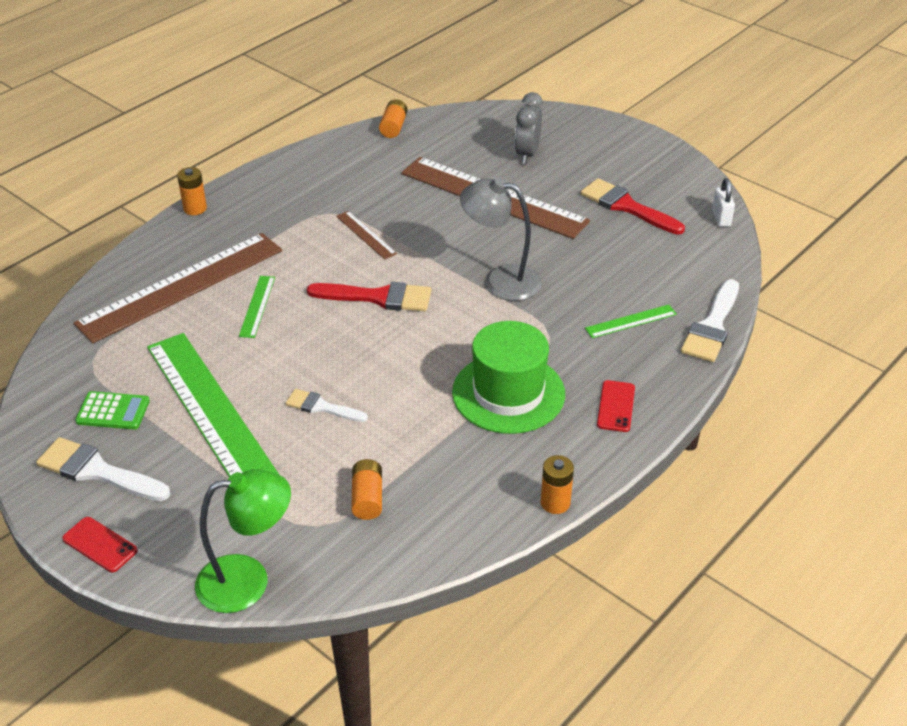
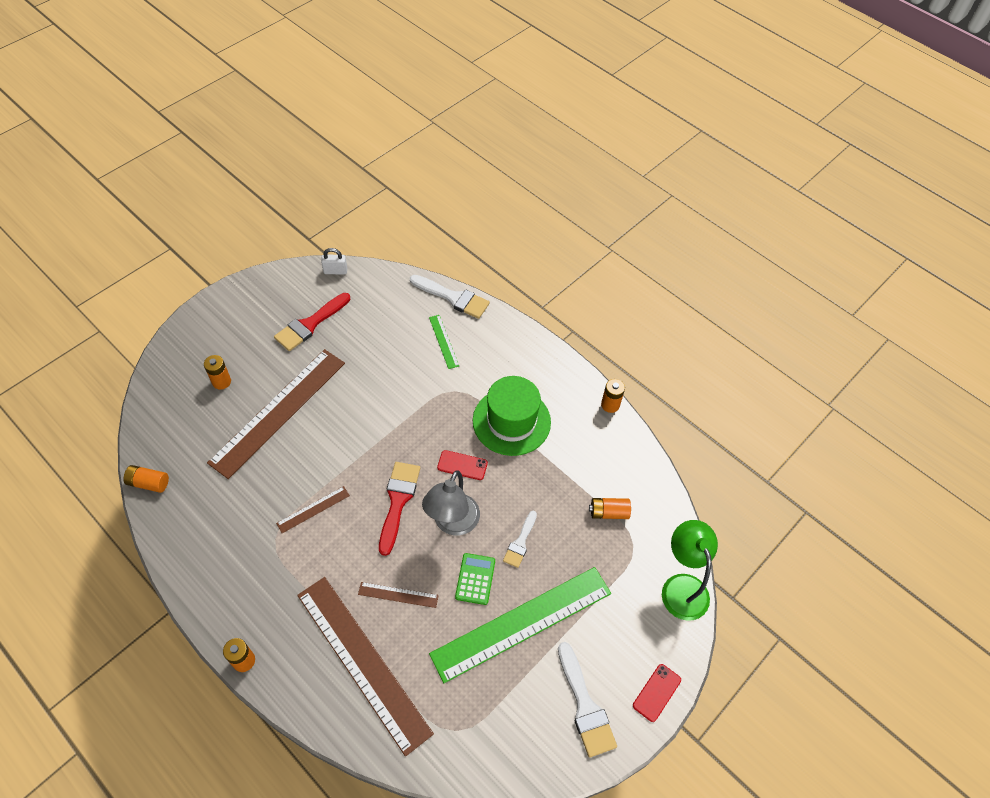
camera: 90 degrees left, 15 degrees up
white brush [36,437,170,501] -> white brush turned 45 degrees counterclockwise [558,642,617,757]
green calculator [75,391,150,430] -> green calculator moved to [455,553,495,605]
green ruler [239,276,275,338] -> brown ruler [358,582,439,608]
grey lamp [460,177,542,301] -> grey lamp moved to [422,470,480,535]
grey clock [515,92,543,164] -> orange battery [204,355,231,390]
red phone [597,380,635,432] -> red phone moved to [437,450,488,480]

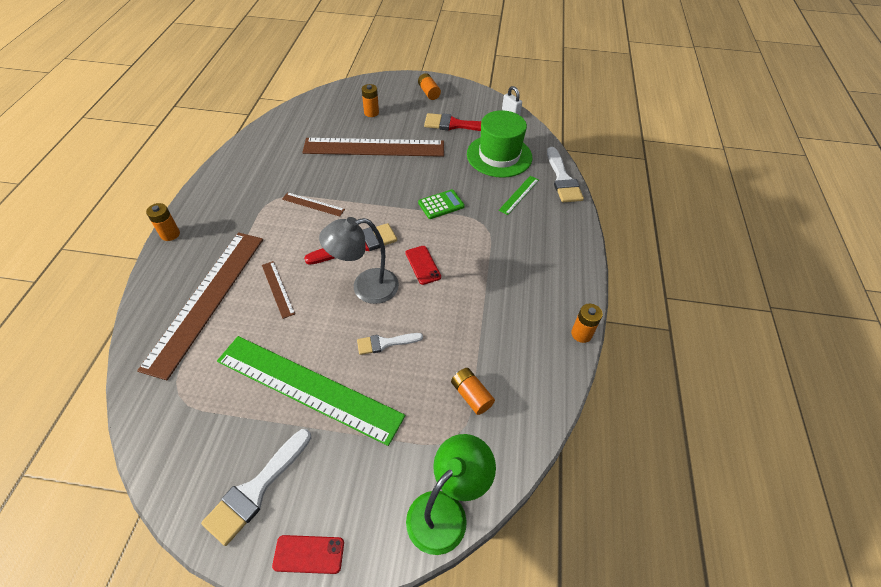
camera: 55 degrees right, 5 degrees down
orange battery [123,465,169,493] -> orange battery moved to [418,73,441,100]
green calculator [455,553,495,605] -> green calculator moved to [418,189,465,219]
green hat [473,376,551,456] -> green hat moved to [467,110,532,178]

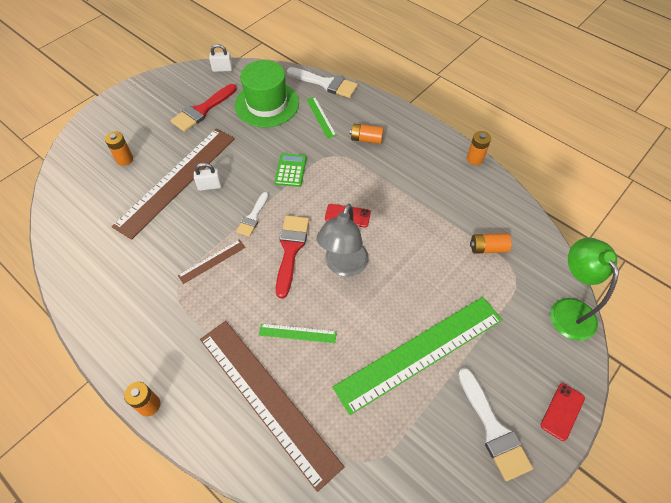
camera: 55 degrees left, 5 degrees up
brown ruler [262,261,295,319] -> green ruler [259,323,337,343]
white brush [357,333,423,355] -> white brush moved to [236,192,269,237]
orange battery [418,73,441,100] -> orange battery moved to [350,124,384,144]
none -> white padlock [194,163,222,191]

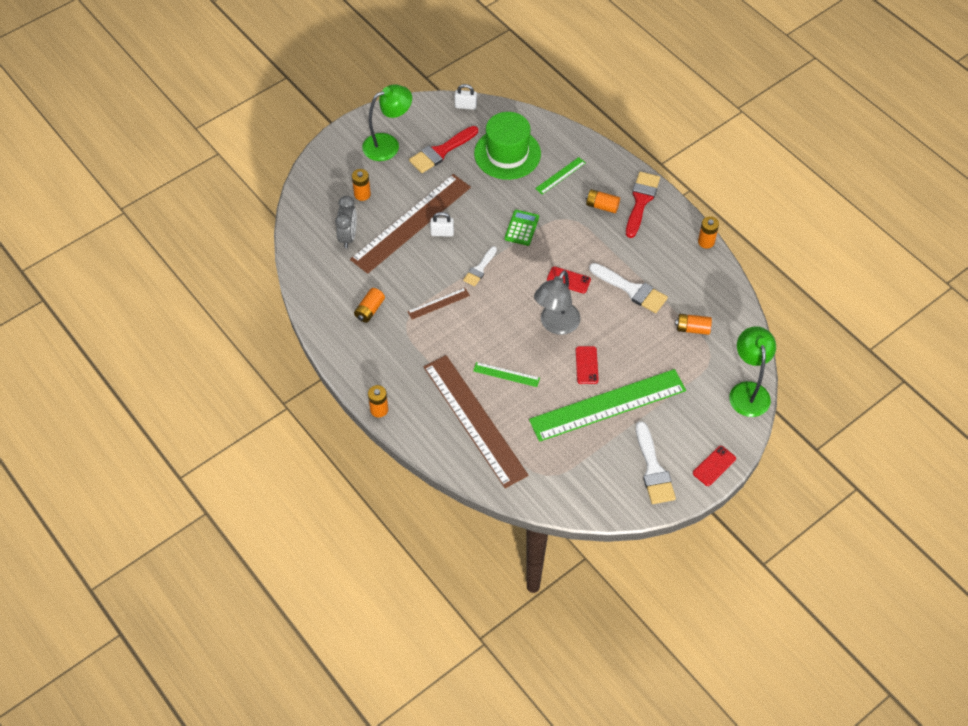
camera: 10 degrees right, 0 degrees up
red brush [276,215,309,298] -> red brush moved to [626,172,660,238]
white brush [287,67,358,98] -> white brush moved to [589,263,668,313]
green ruler [306,97,337,139] -> green ruler turned 60 degrees clockwise [535,157,586,194]
none -> grey clock [335,196,357,248]
none -> orange battery [354,288,385,323]
none -> green lamp [362,84,412,161]
none -> red phone [576,346,599,384]

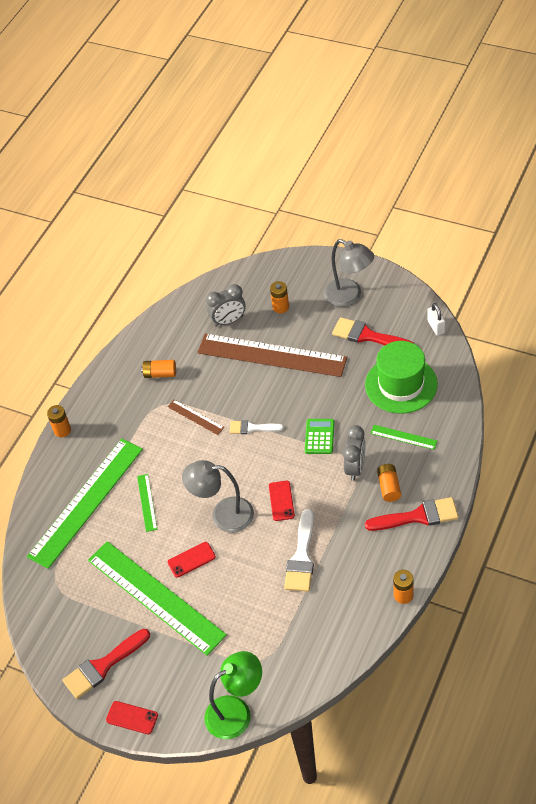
camera: 70 degrees right, 5 degrees down
green lamp [362,84,412,161] -> grey lamp [324,239,374,307]
brown ruler [424,355,529,488] -> green ruler [27,439,143,569]
white padlock [430,212,454,237] -> none
green calculator [505,210,539,246] -> green calculator turned 75 degrees counterclockwise [305,419,334,454]
white brush [636,421,676,504] -> red brush [62,629,150,699]
orange battery [675,314,712,335] -> none
none -> grey clock [343,425,366,481]

